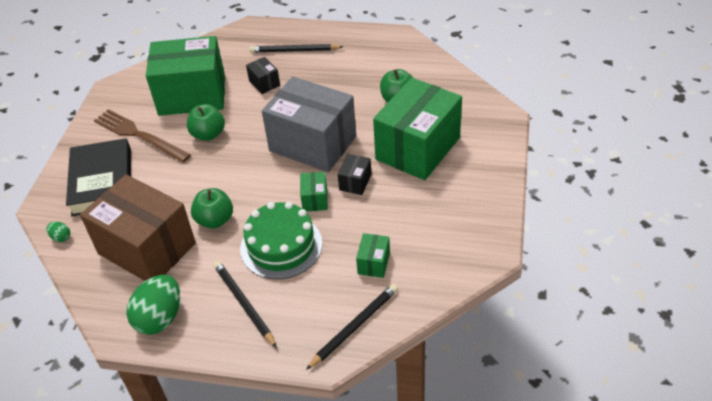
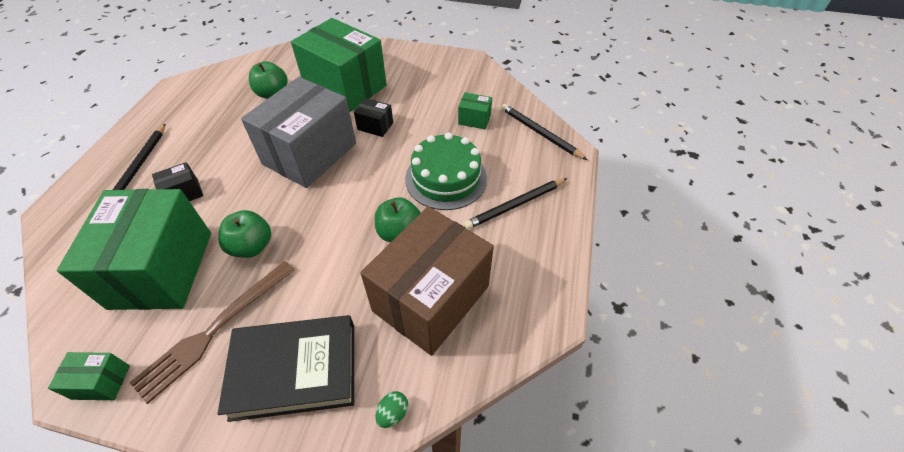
camera: 90 degrees left, 5 degrees up
green egg [126,275,180,335] -> none
green box [300,172,328,212] -> green box moved to [48,352,130,400]

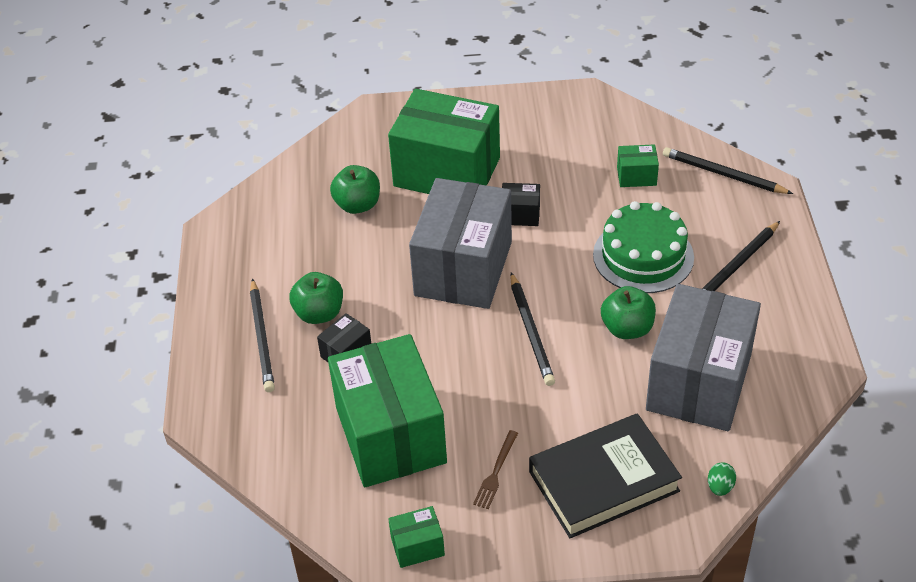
camera: 15 degrees left, 5 degrees down
brown fork [129,261,295,404] -> brown fork [473,430,518,509], size x0.49
green apple [218,210,271,258] -> green apple moved to [289,272,343,324]
brown box [360,207,494,356] -> grey box [646,284,761,431]
none -> black pencil [510,272,555,386]

